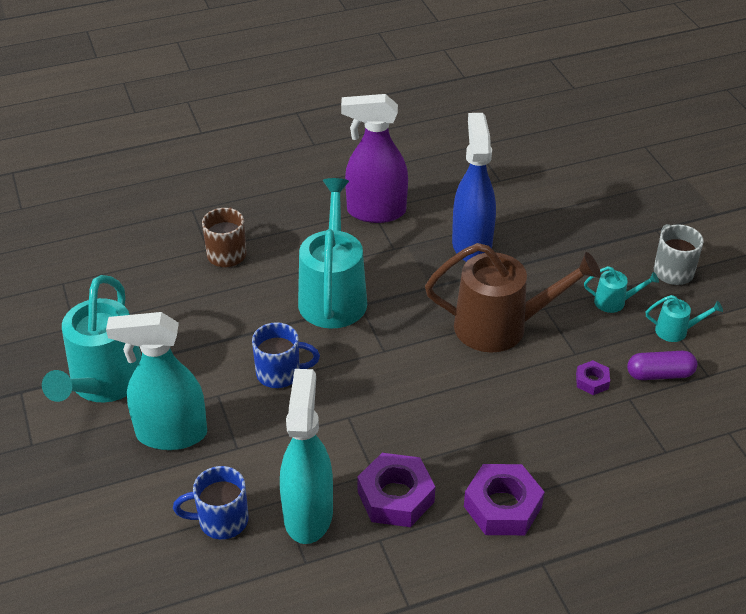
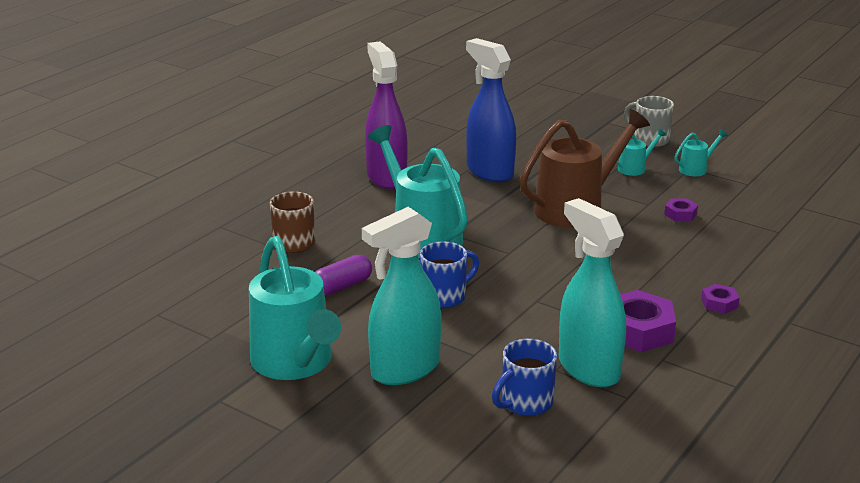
camera: 35 degrees left, 15 degrees down
purple spray bottle [341,94,408,223] -> purple spray bottle turned 105 degrees clockwise [365,41,408,189]
purple nut [464,464,545,535] -> purple nut [701,284,740,314], size x0.51
purple capsule [627,351,697,380] -> purple capsule moved to [315,255,372,296]

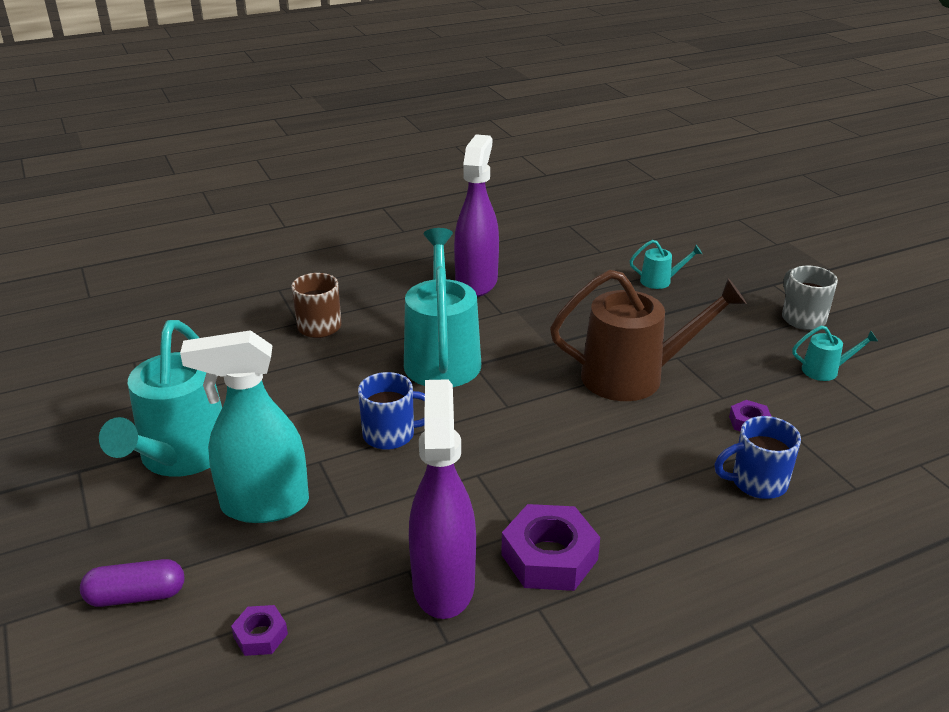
camera: 30 degrees right, 5 degrees up
purple capsule [315,255,372,296] -> purple capsule moved to [80,559,184,607]
blue spray bottle [466,38,516,182] -> none
blue mug [492,339,557,416] -> blue mug moved to [714,416,801,499]
turquoise spray bottle [559,198,626,387] -> purple spray bottle [409,379,476,619]
turquoise watering can [616,128,667,176] -> turquoise watering can moved to [630,240,702,289]
purple nut [701,284,740,314] -> purple nut moved to [231,605,288,656]

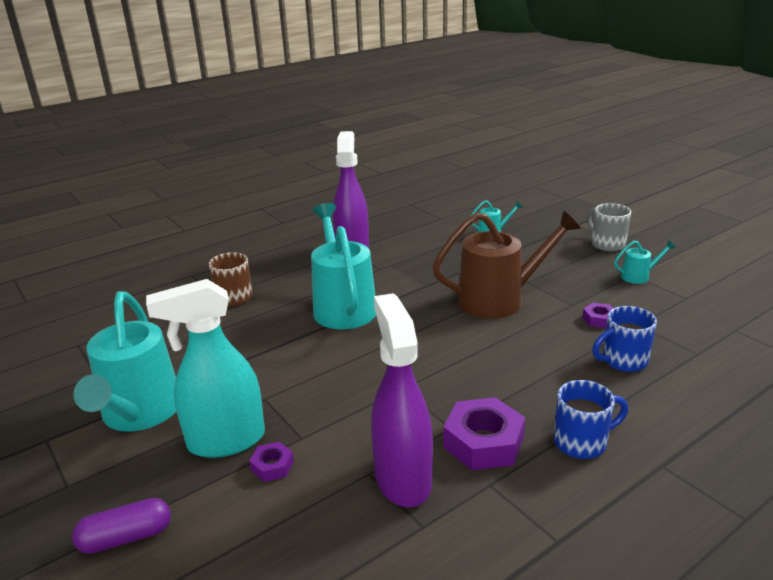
camera: 10 degrees left, 5 degrees down
purple nut [231,605,288,656] -> purple nut moved to [249,442,294,482]
blue mug [358,372,425,450] -> blue mug moved to [554,380,628,459]

